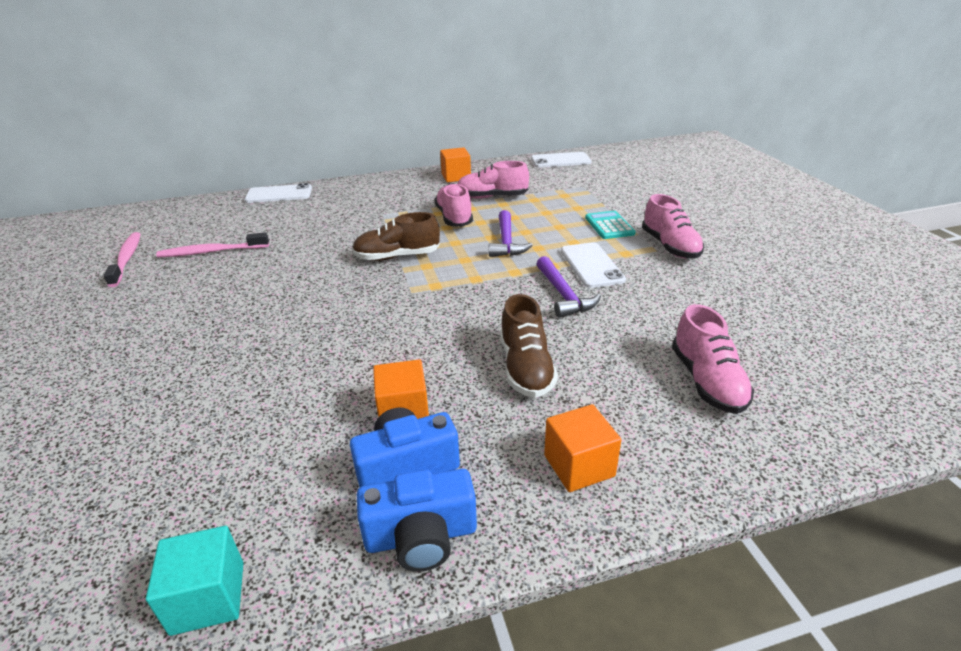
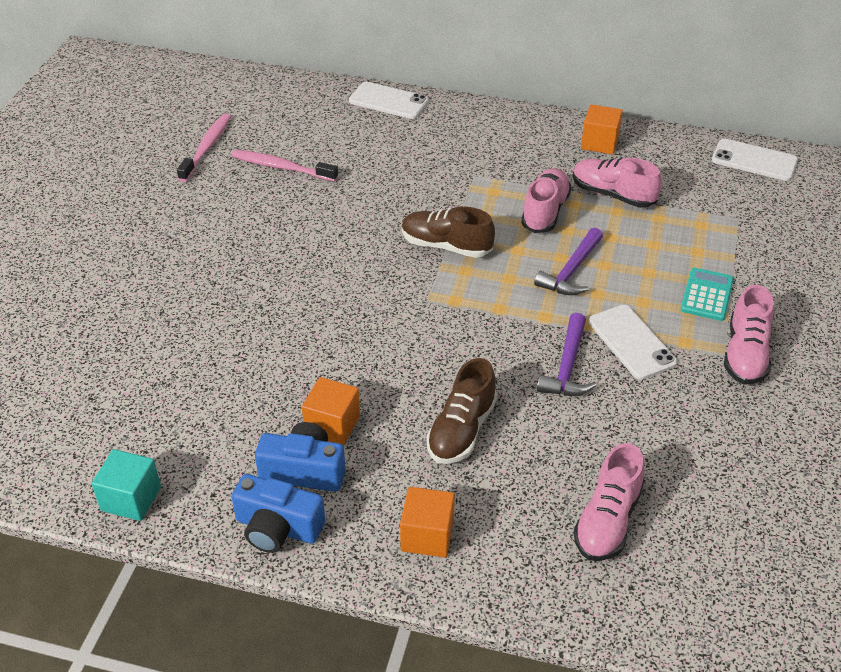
camera: 30 degrees right, 10 degrees up
white phone [561,242,626,288] -> white phone turned 45 degrees counterclockwise [589,305,677,380]

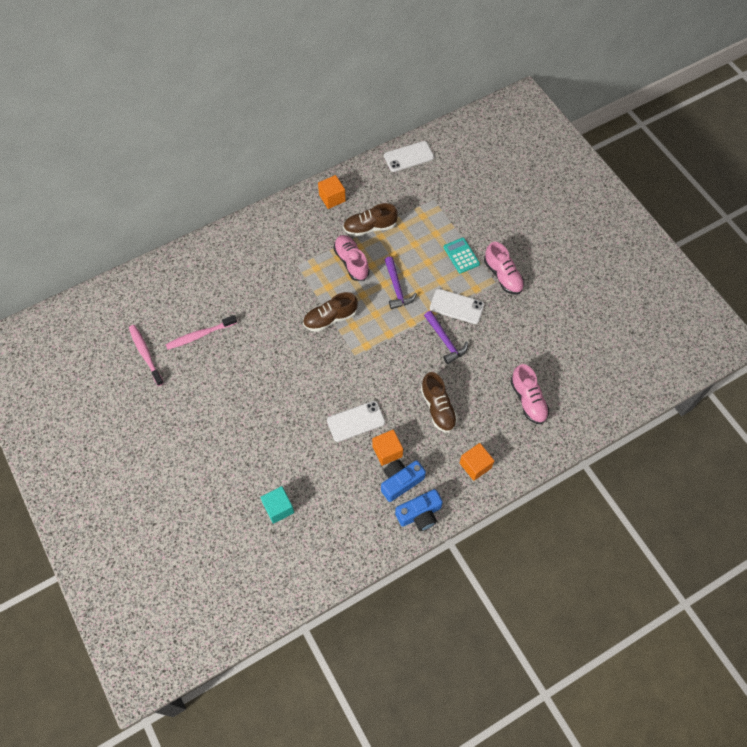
camera: 45 degrees left, 20 degrees up
turquoise cube [92,449,161,521] -> turquoise cube moved to [260,486,294,524]
white phone [349,82,429,119] -> white phone moved to [327,401,385,442]
pink shoe [573,158,662,208] -> brown shoe [343,203,398,236]

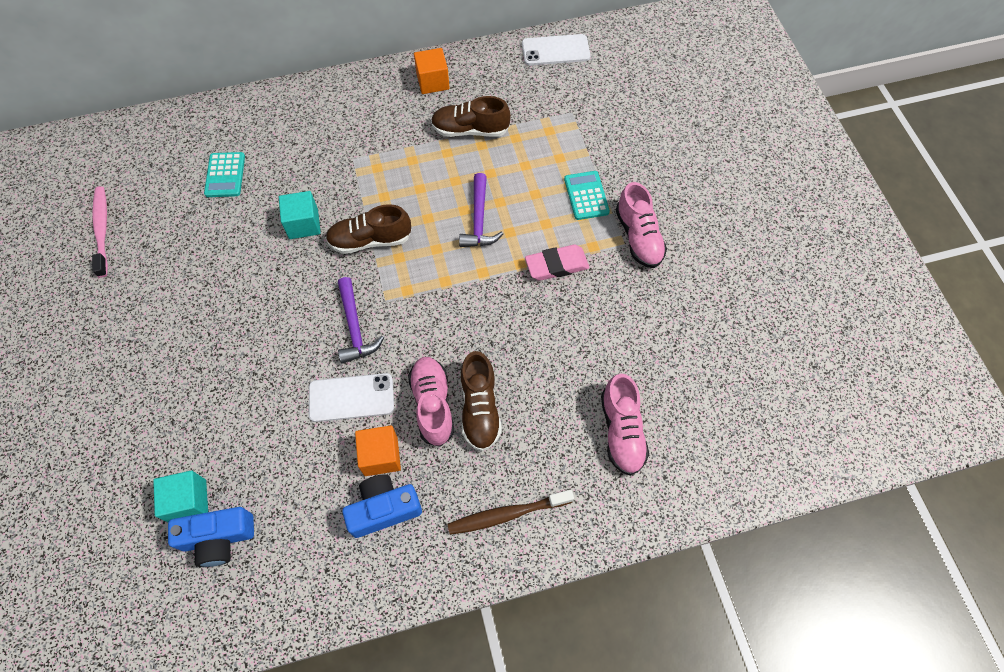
camera: 15 degrees right, 0 degrees up
pink toothbrush [166,315,237,350] -> none
pink shoe [334,235,370,281] -> pink shoe moved to [408,357,455,447]
blue camera [395,489,443,531] -> blue camera moved to [168,507,254,567]
purple hammer [424,311,468,364] -> purple hammer moved to [338,277,384,364]
white phone [430,289,484,324] -> pink eraser [525,245,589,281]
orange cube [460,443,494,481] -> brown toothbrush [447,490,574,535]
none -> turquoise calculator [204,152,245,197]
none -> turquoise cube [279,191,321,239]

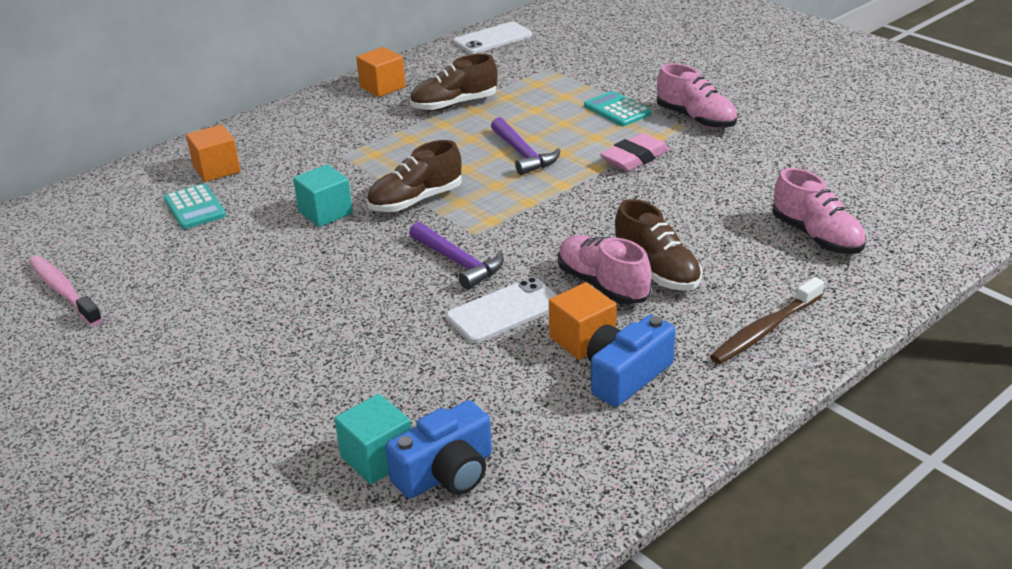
camera: 25 degrees left, 30 degrees down
none -> orange cube [186,125,240,182]

